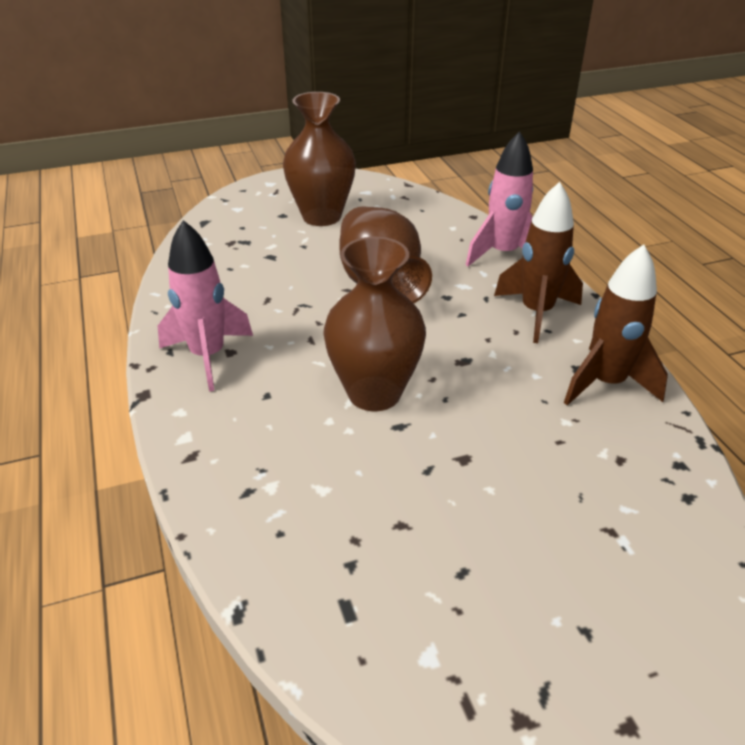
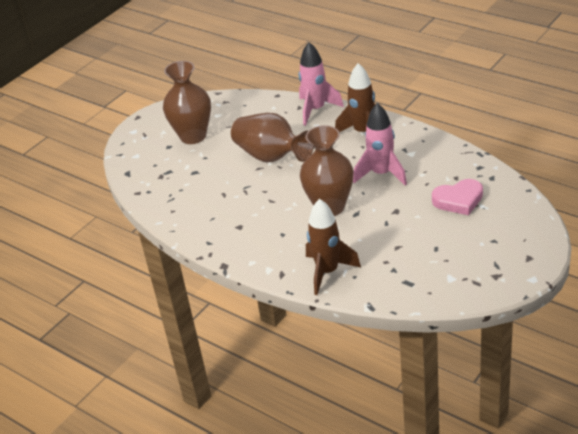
camera: 30 degrees left, 0 degrees up
pink rocket [158,220,253,391] -> pink rocket moved to [353,103,407,186]
brown rocket [564,245,668,406] -> brown rocket moved to [306,199,361,295]
none -> pink heart [432,179,483,215]

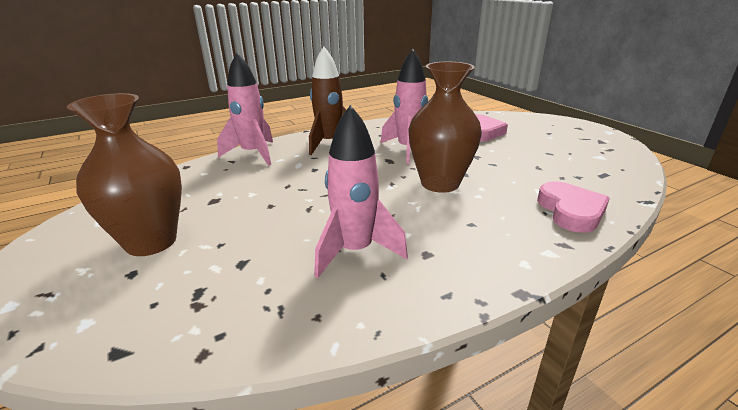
camera: 70 degrees left, 10 degrees down
brown vase [231,113,314,162] -> none
brown rocket [306,199,361,295] -> pink heart [537,181,610,233]
none -> pink rocket [314,105,408,278]

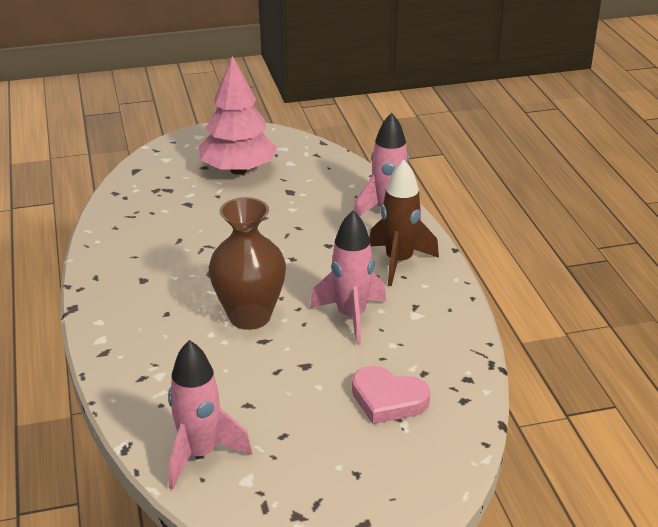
camera: 105 degrees right, 5 degrees up
brown vase [67,93,182,256] -> pink tree [199,56,278,174]
pink rocket [314,105,408,278] -> pink rocket moved to [168,340,252,490]
pink heart [537,181,610,233] -> none

